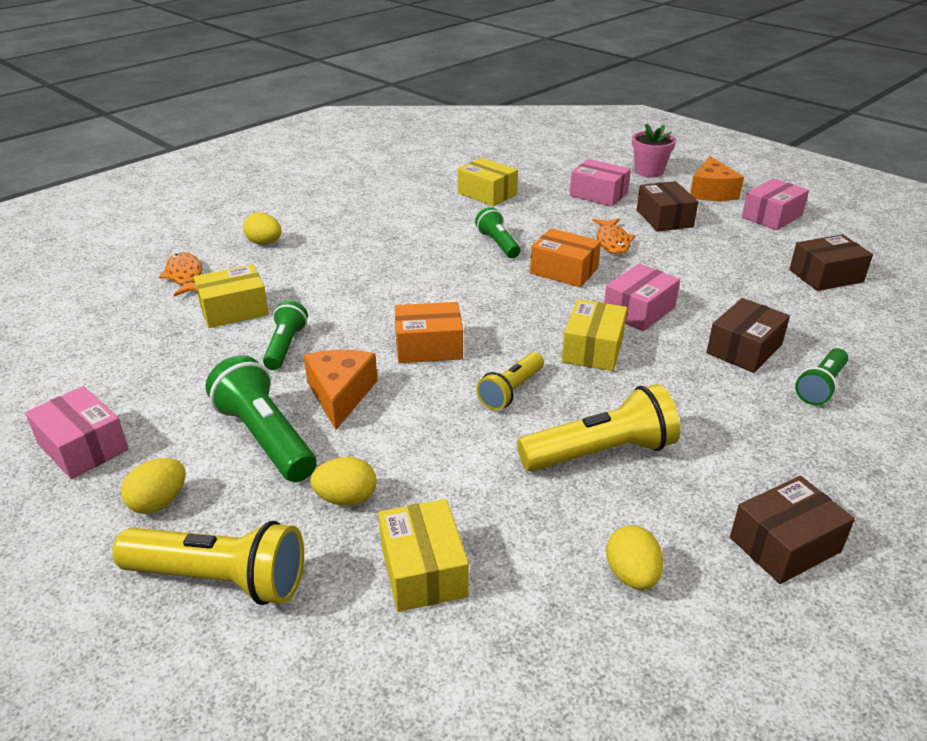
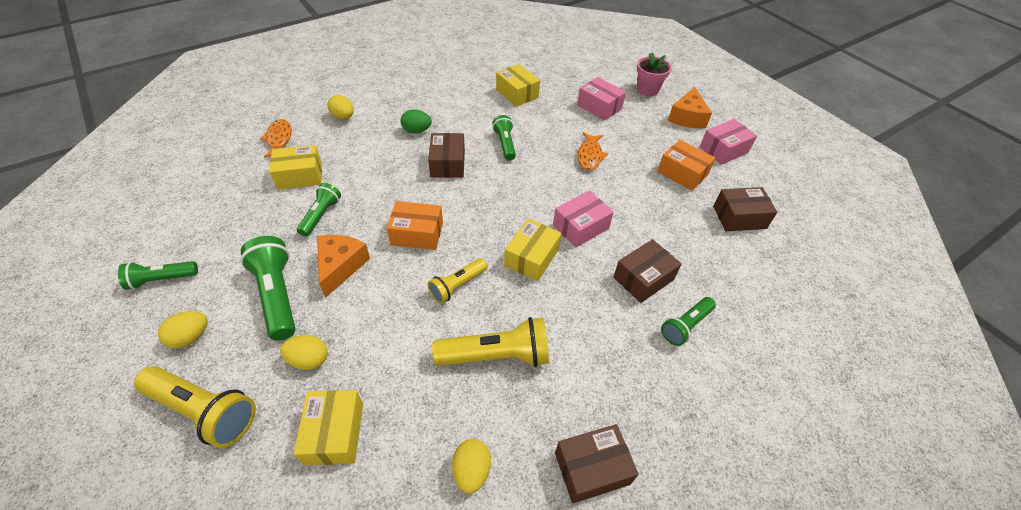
camera: 10 degrees right, 15 degrees up
pink box [25,386,129,479] -> green flashlight [118,261,198,290]
orange box [530,228,601,287] -> orange box moved to [657,140,716,191]
brown box [637,181,698,232] -> brown box moved to [428,133,465,178]
none -> green egg [401,109,432,133]

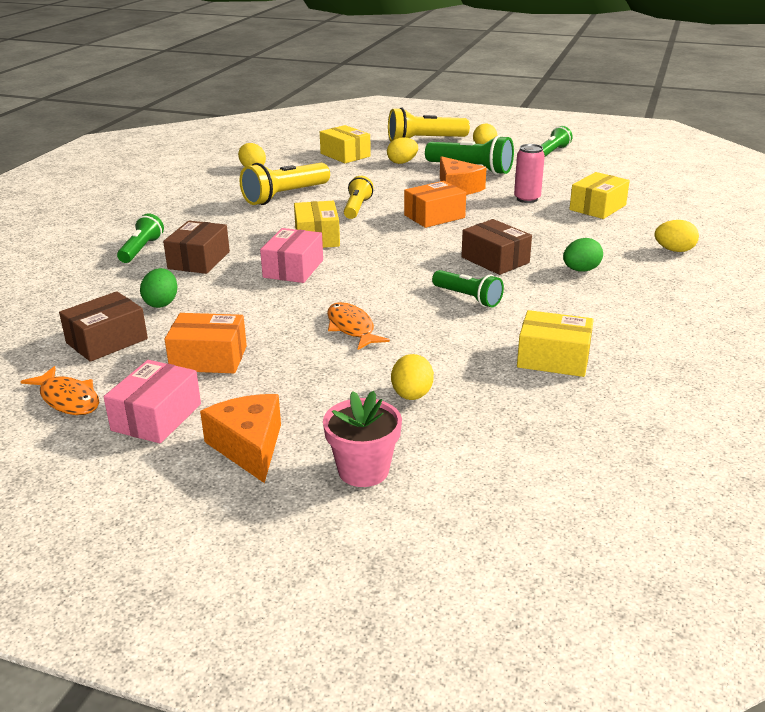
camera: 145 degrees right, 20 degrees down
orange fish [260,119,292,158] -> orange fish moved to [20,366,99,415]
green flashlight [297,183,341,237] -> pink can [514,144,545,203]
brown box [555,424,639,503] -> none
pink box [577,77,626,121] -> yellow egg [391,354,434,400]
none -> green egg [140,268,177,308]

